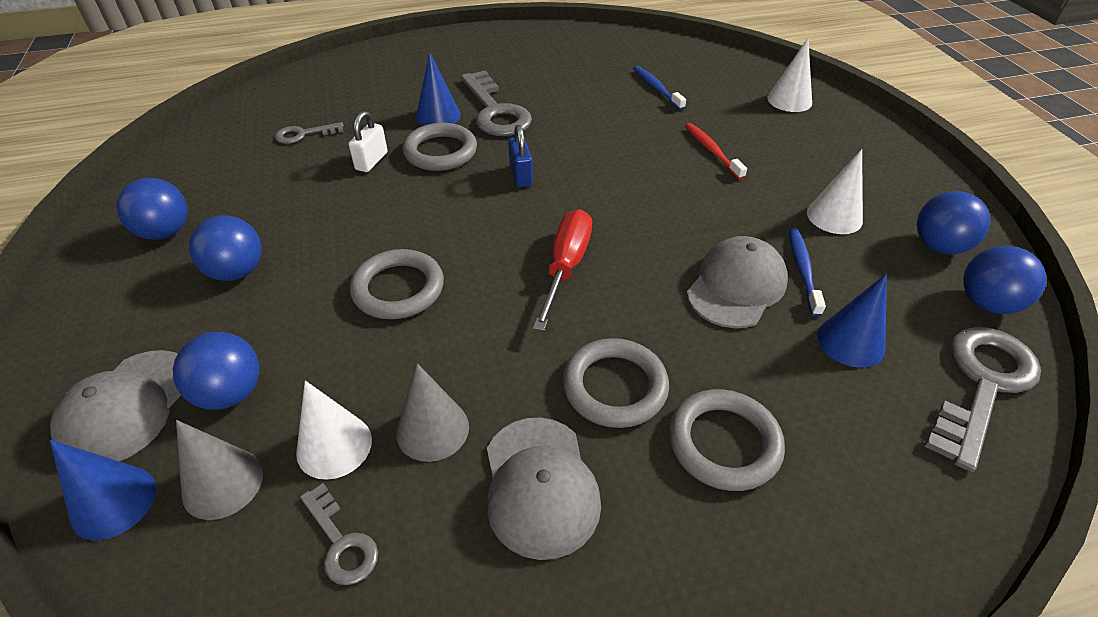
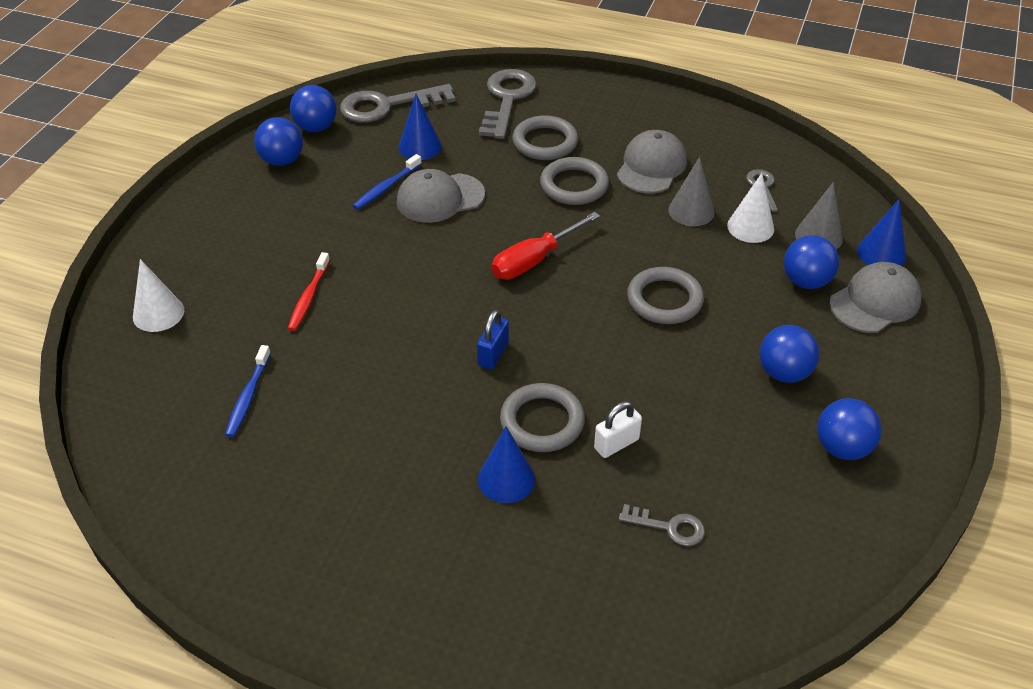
camera: 145 degrees left, 0 degrees up
grey key [461,71,532,136] -> grey key moved to [479,69,537,139]
white cone [807,149,863,234] -> none

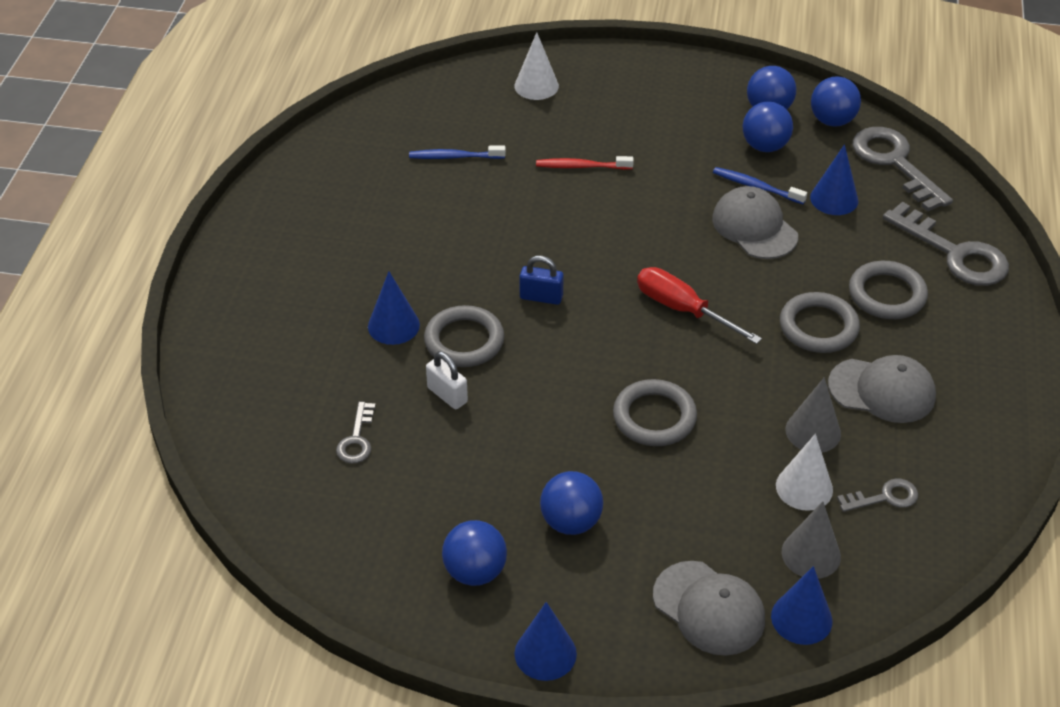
camera: 80 degrees right, 0 degrees up
grey key [479,69,537,139] -> grey key turned 45 degrees clockwise [883,202,1009,286]
blue ball [784,235,839,289] -> blue ball moved to [743,101,793,152]
none -> blue cone [514,602,577,681]

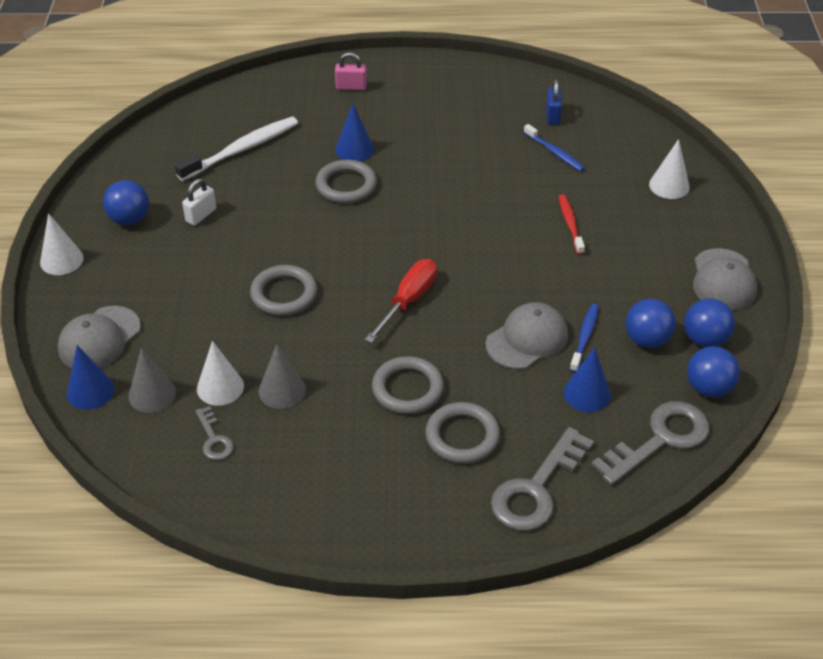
camera: 80 degrees right, 0 degrees up
grey key [336,401,376,464] -> white toothbrush [175,117,298,181]
blue toothbrush [409,146,506,159] -> blue toothbrush turned 150 degrees clockwise [524,124,585,171]
white padlock [426,351,468,409] -> white padlock moved to [182,178,216,226]
blue cone [514,602,577,681] -> white cone [40,213,84,275]
blue padlock [520,256,564,305] -> blue padlock moved to [546,79,562,125]
blue ball [540,471,603,535] -> none
grey cap [828,355,936,423] -> grey cap moved to [693,248,757,311]
none -> pink padlock [335,52,367,90]

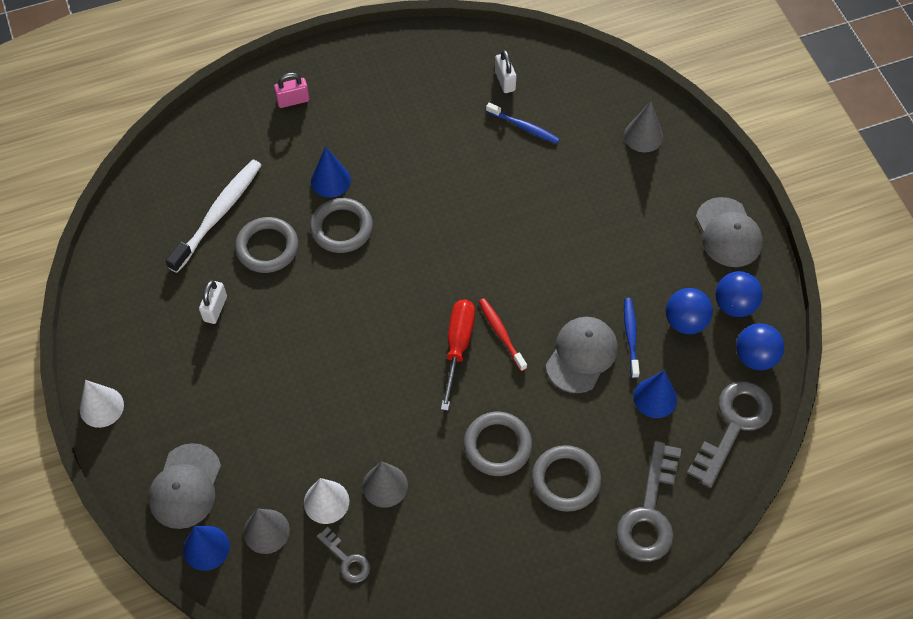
camera: 20 degrees left, 15 degrees up
blue ball [103,180,149,225] -> none
grey ring [250,265,317,316] -> grey ring moved to [235,217,298,273]
blue padlock [546,79,562,125] -> white padlock [495,50,516,93]
red toothbrush [559,194,585,255] -> red toothbrush moved to [478,298,527,371]
white cone [649,139,690,199] -> grey cone [624,101,663,152]

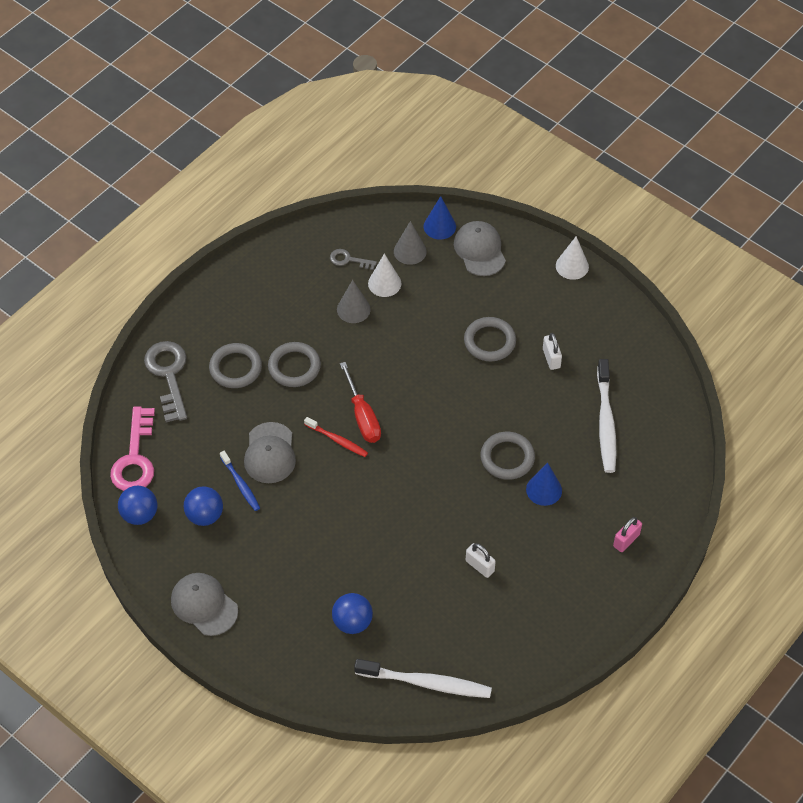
camera: 150 degrees right, 5 degrees down
grey ring [235,217,298,273] -> grey ring moved to [464,317,516,361]
blue toothbrush [486,102,560,144] -> none
white padlock [495,50,516,93] -> white padlock moved to [466,543,496,578]
grey cone [624,101,663,152] -> none
blue cone [633,370,677,418] -> none
grey key [687,381,773,488] -> pink key [110,406,155,491]
blue ball [716,271,763,317] -> blue ball moved to [332,593,373,634]
none -> white toothbrush [354,659,492,698]

